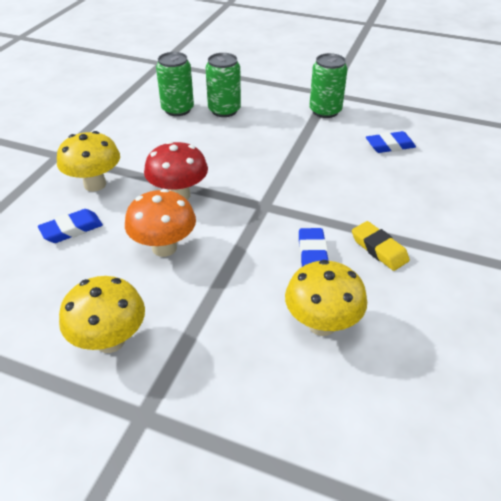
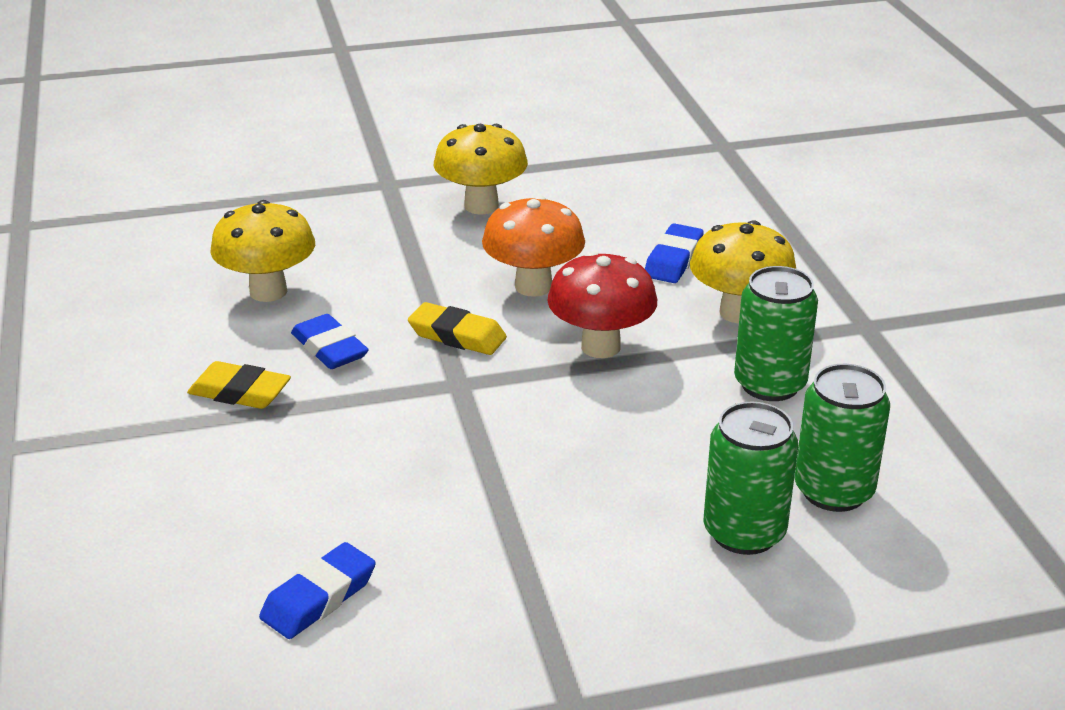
camera: 145 degrees right, 10 degrees down
green can [309,53,348,118] -> green can moved to [734,266,818,401]
none -> yellow eraser [408,302,507,355]

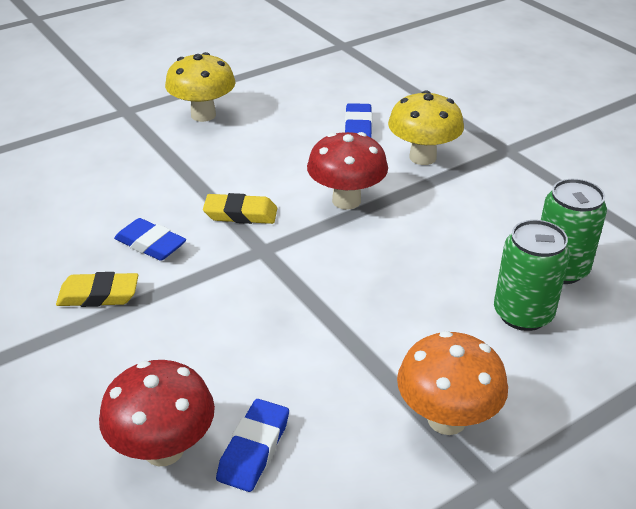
camera: 20 degrees left, 5 degrees up
yellow mushroom [211,200,315,302] -> none
orange mushroom [482,195,585,297] -> orange mushroom moved to [397,331,508,435]
green can [734,266,818,401] -> none
none -> red mushroom [99,360,215,466]

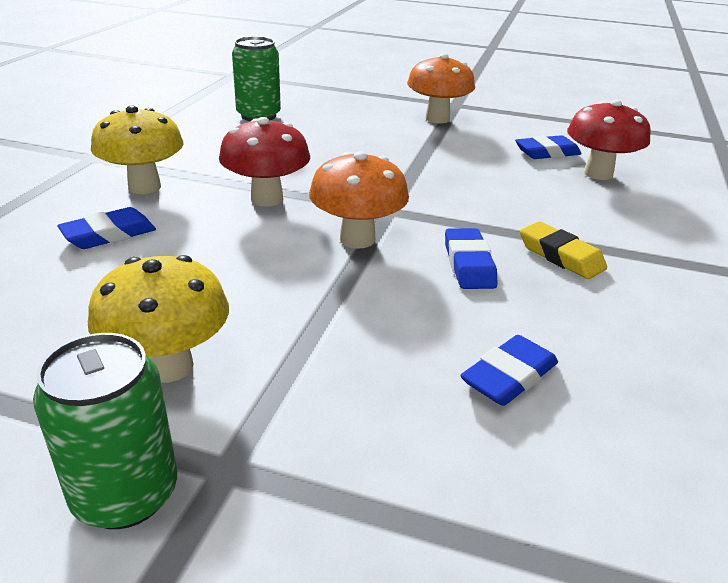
camera: 130 degrees left, 5 degrees down
yellow eraser [203,193,277,224] -> orange mushroom [309,151,409,249]
green can [494,220,570,331] -> green can moved to [33,333,177,529]
none -> blue eraser [460,335,558,406]

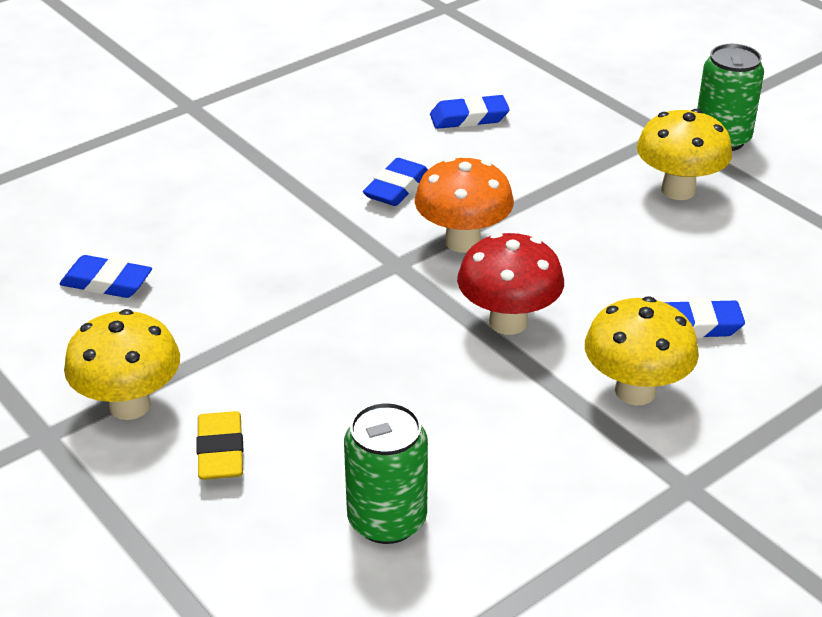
camera: 145 degrees left, 5 degrees up
orange mushroom [407,53,475,123] -> yellow mushroom [64,309,180,420]
yellow eraser [520,221,607,279] -> yellow eraser moved to [196,411,243,480]
red mushroom [567,100,651,180] -> none

